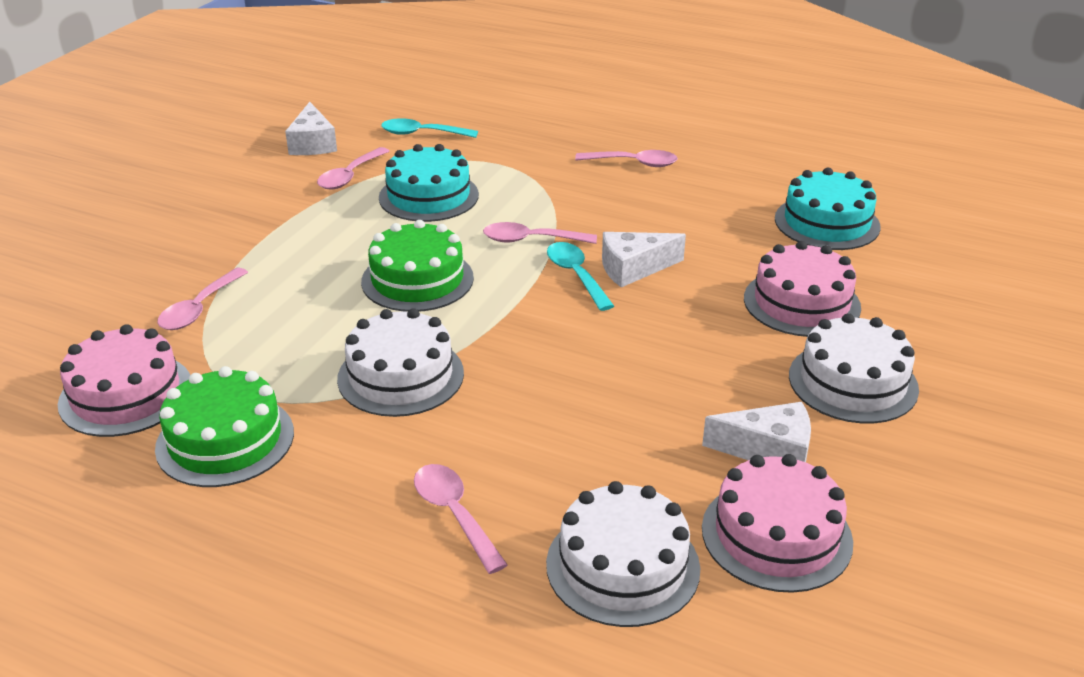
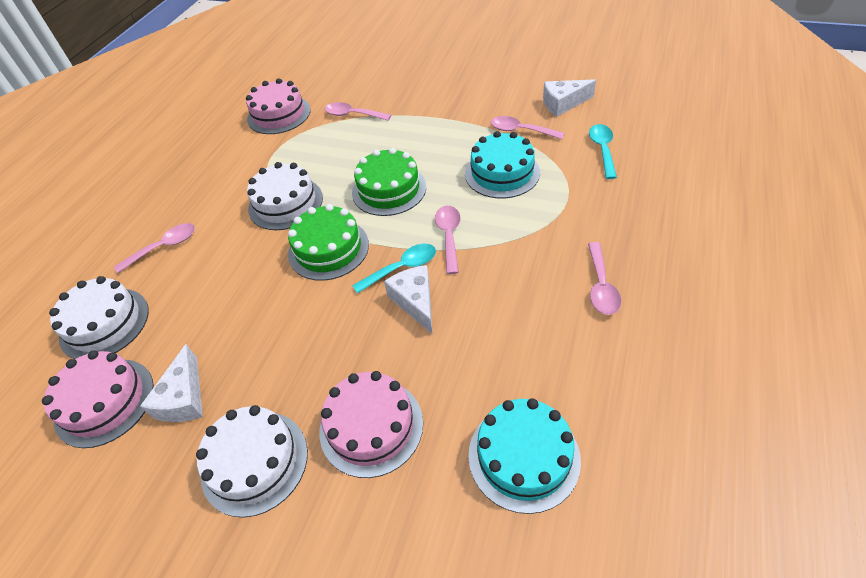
camera: 90 degrees right, 15 degrees up
green cake [155,366,294,487] -> green cake moved to [288,204,369,281]

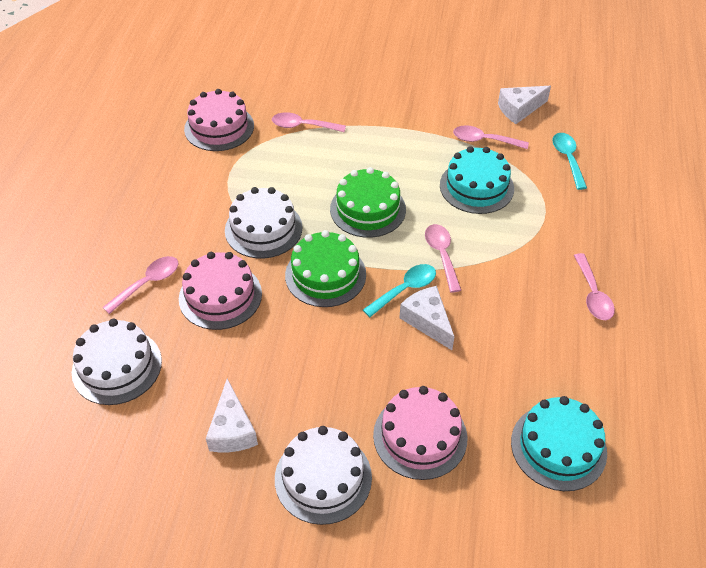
camera: 15 degrees left, 0 degrees up
pink cake [42,350,154,448] -> pink cake moved to [179,252,262,330]

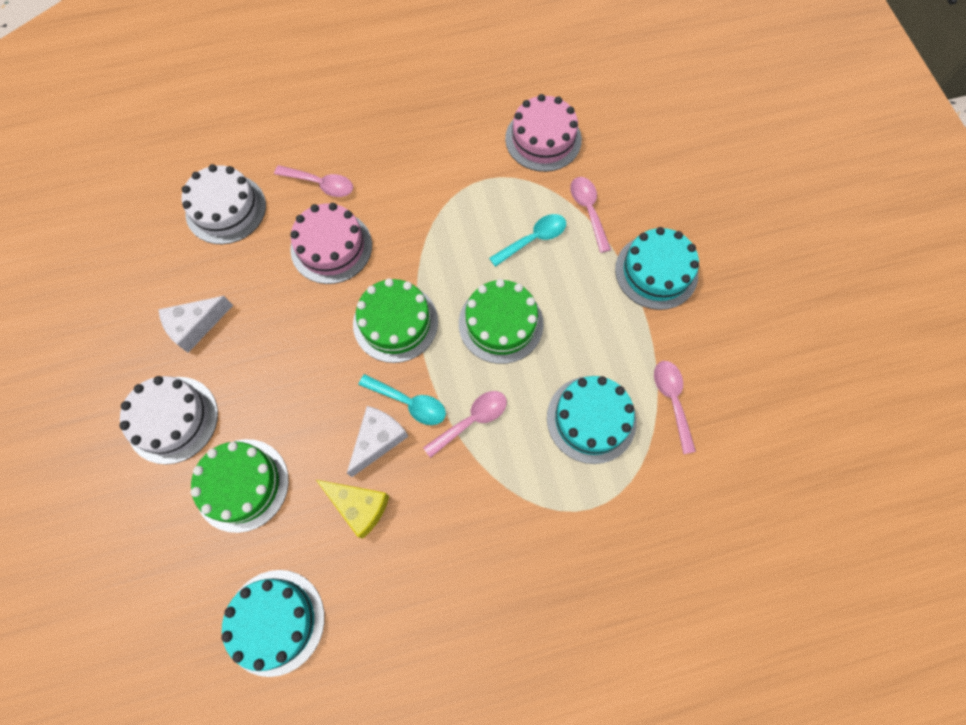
camera: 65 degrees right, 20 degrees up
white cake [225,187,302,259] -> none
pink cake [373,386,467,480] -> green cake [191,439,289,533]
white cheese [498,86,551,124] -> none
turquoise spoon [552,133,587,190] -> turquoise spoon moved to [489,214,566,267]
pink spoon [574,253,615,320] -> none
none -> yellow cheese [316,480,389,539]
none -> turquoise cake [615,227,699,310]

